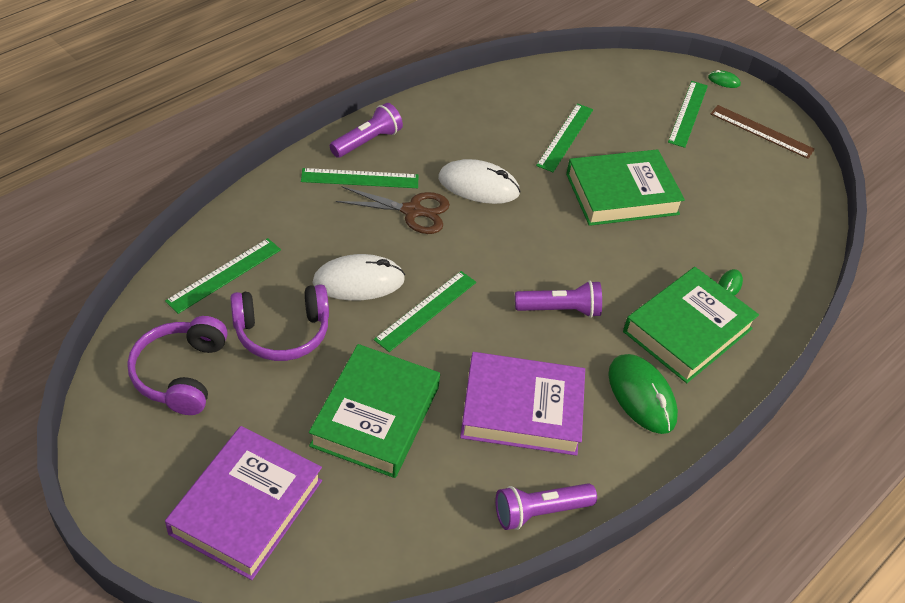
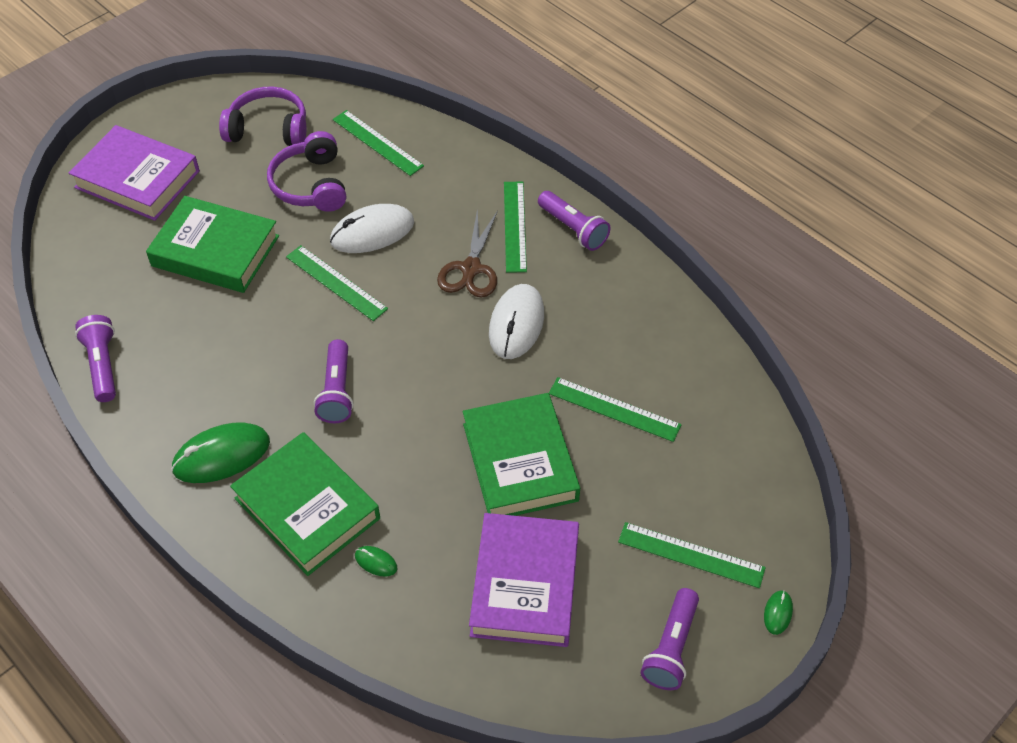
camera: 95 degrees right, 5 degrees up
white mouse [312,254,405,301] -> white mouse turned 75 degrees clockwise [330,204,414,253]
purple book [460,352,585,456] -> purple book moved to [469,513,579,647]
brown ruler [711,105,815,159] -> purple flashlight [641,588,699,690]

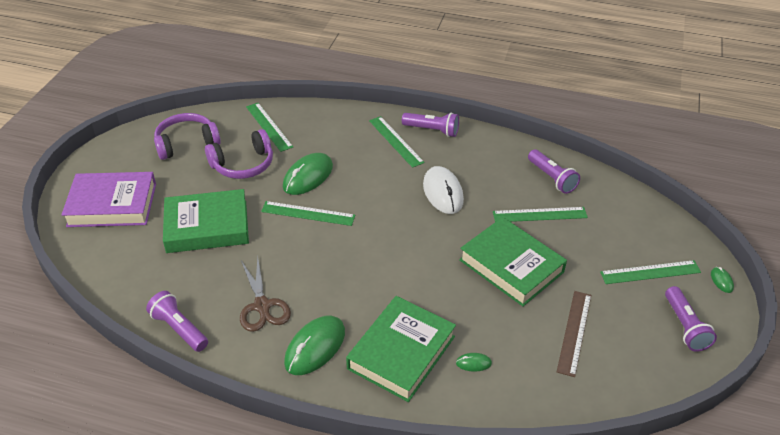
camera: 30 degrees left, 10 degrees down
green book [230,432,380,576] -> green book turned 75 degrees counterclockwise [346,296,456,402]
purple headphones [267,131,346,212] -> purple headphones turned 75 degrees counterclockwise [205,129,273,179]
purple flashlight [314,339,354,423] -> purple flashlight moved to [528,149,580,194]
white mouse [330,204,414,253] -> green mouse [283,153,333,195]
green ruler [333,110,424,176] -> green ruler turned 45 degrees clockwise [246,103,293,152]
brown scissors [437,209,498,298] -> brown scissors moved to [240,257,291,332]
purple book [469,513,579,647] -> brown ruler [557,291,591,377]

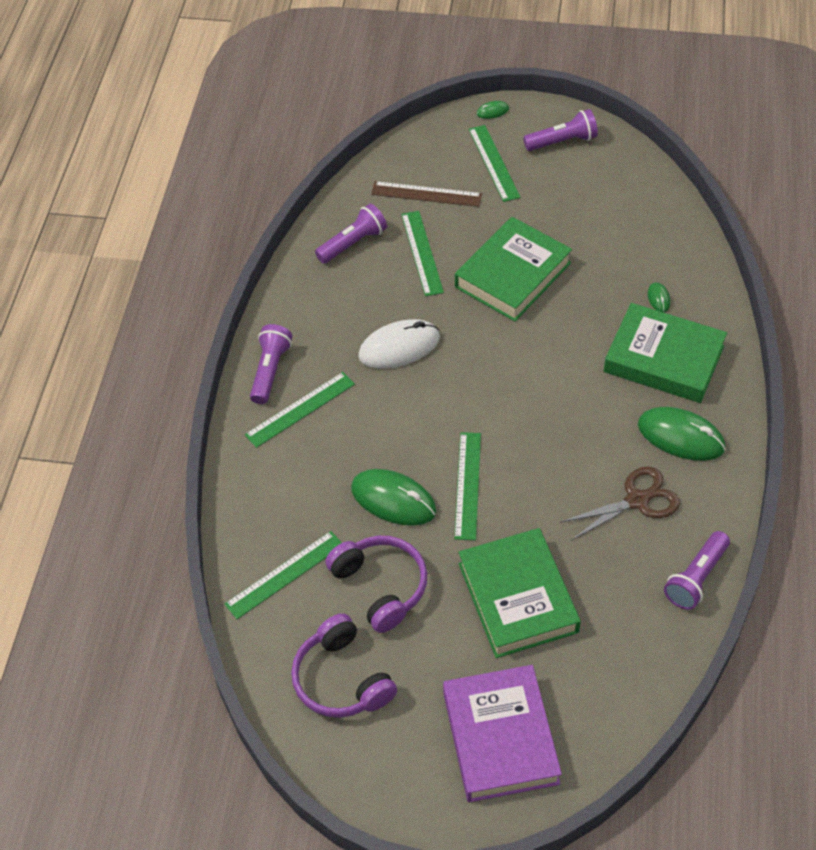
camera: 95 degrees left, 10 degrees up
brown ruler [557,291,591,377] -> brown ruler moved to [371,181,482,207]

